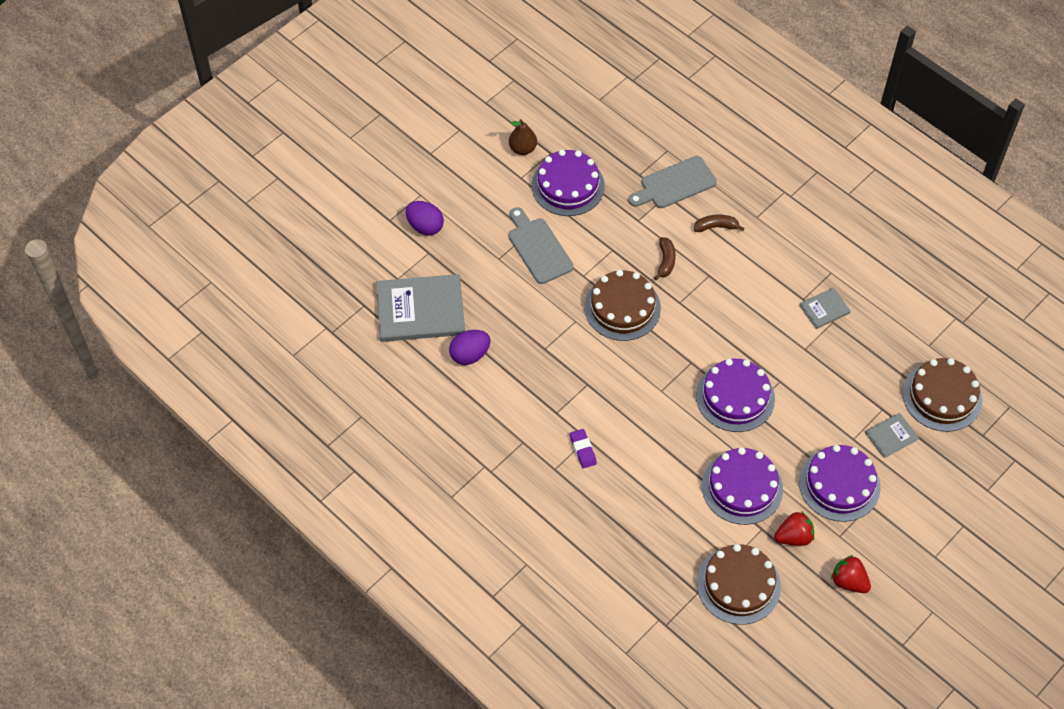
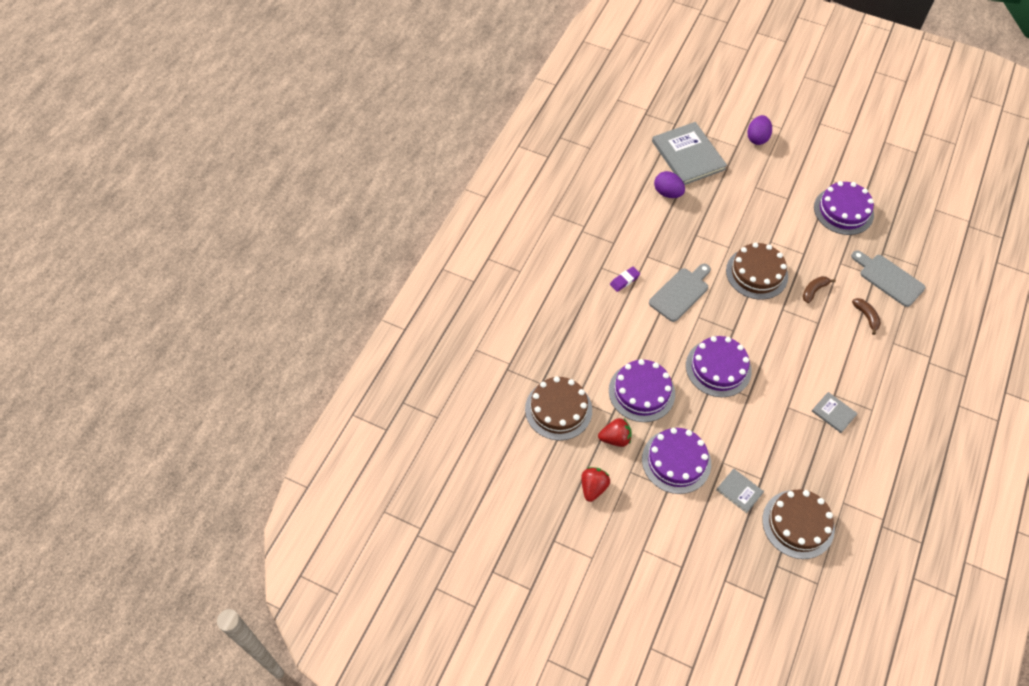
camera: 70 degrees right, 0 degrees up
grey cutting board [508,207,574,284] -> grey cutting board moved to [649,264,711,322]
brown pear [509,119,537,155] -> none
brown banana [654,237,676,280] -> brown banana turned 150 degrees clockwise [803,276,836,303]
red strawberry [774,511,814,546] -> red strawberry turned 60 degrees counterclockwise [598,418,632,447]

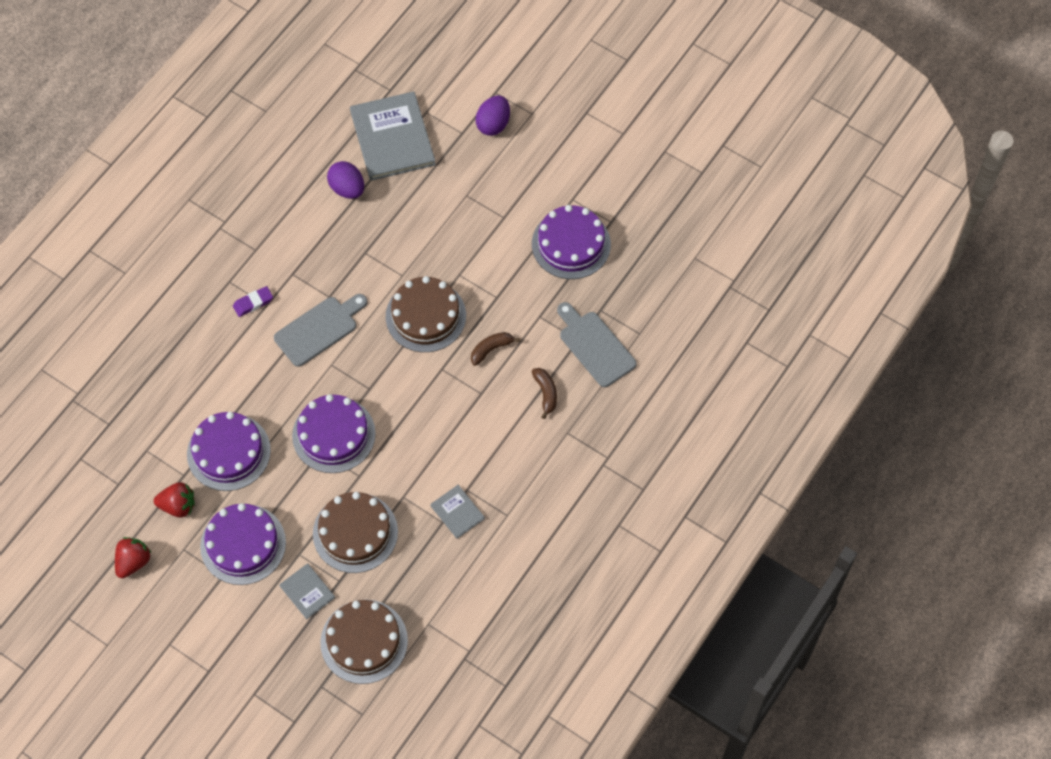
camera: 10 degrees right, 5 degrees up
brown cake [525,376,592,440] -> brown cake moved to [313,492,398,573]

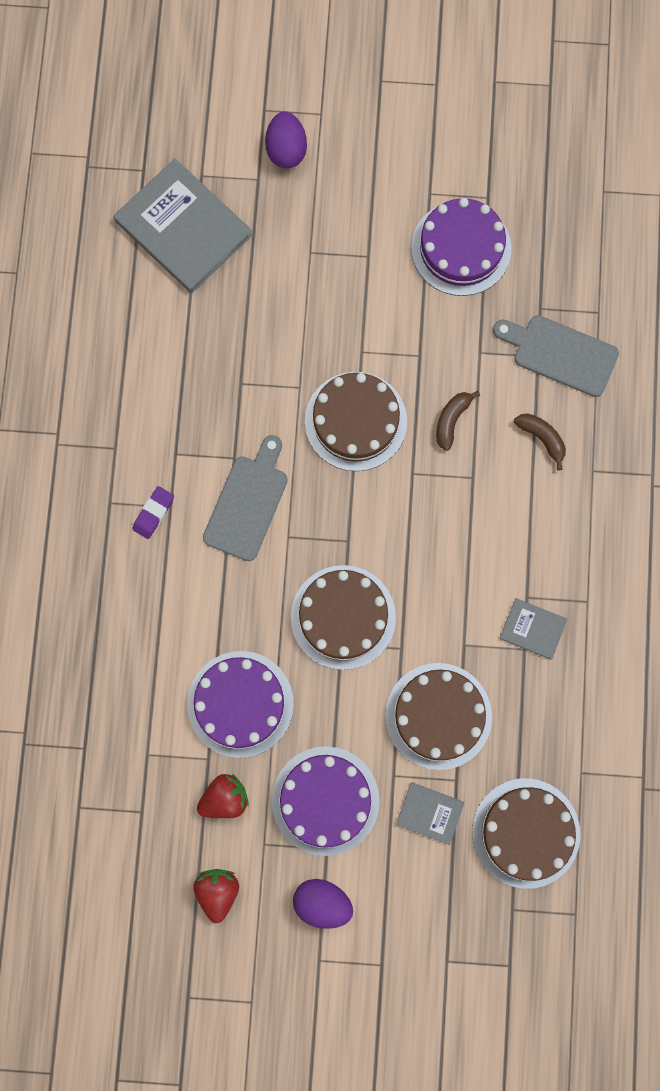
camera: 30 degrees left, 15 degrees up
purple cake [292,394,376,473] -> brown cake [291,565,396,670]
purple egg [327,161,364,199] -> purple egg moved to [293,879,353,929]

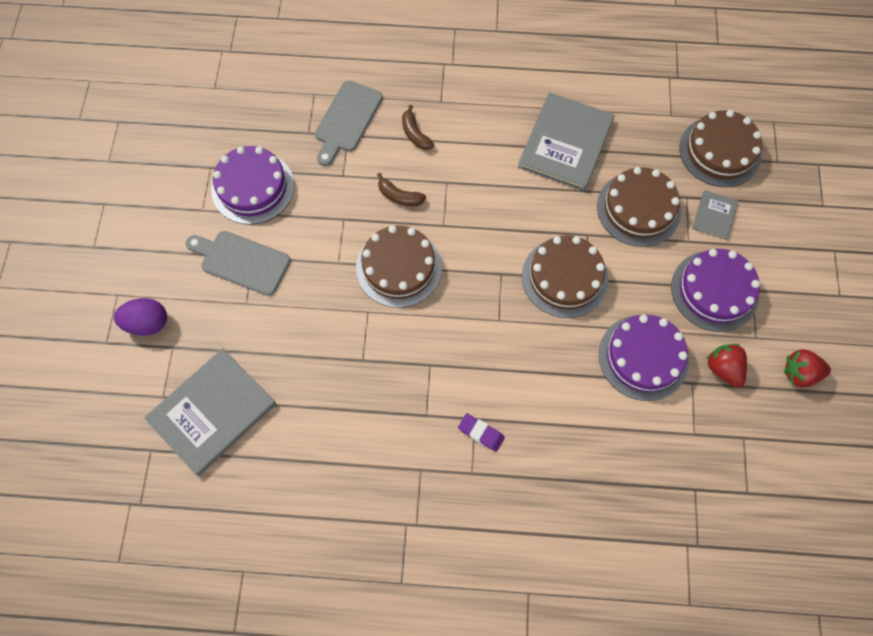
camera: 90 degrees left, 10 degrees down
grey cutting board [203,435,288,561] -> grey cutting board moved to [186,231,291,296]
purple egg [293,879,353,929] -> none
grey book [500,598,568,660] -> grey book [518,92,615,191], size x2.09
brown banana [514,413,566,470] -> brown banana turned 75 degrees counterclockwise [402,105,435,150]

